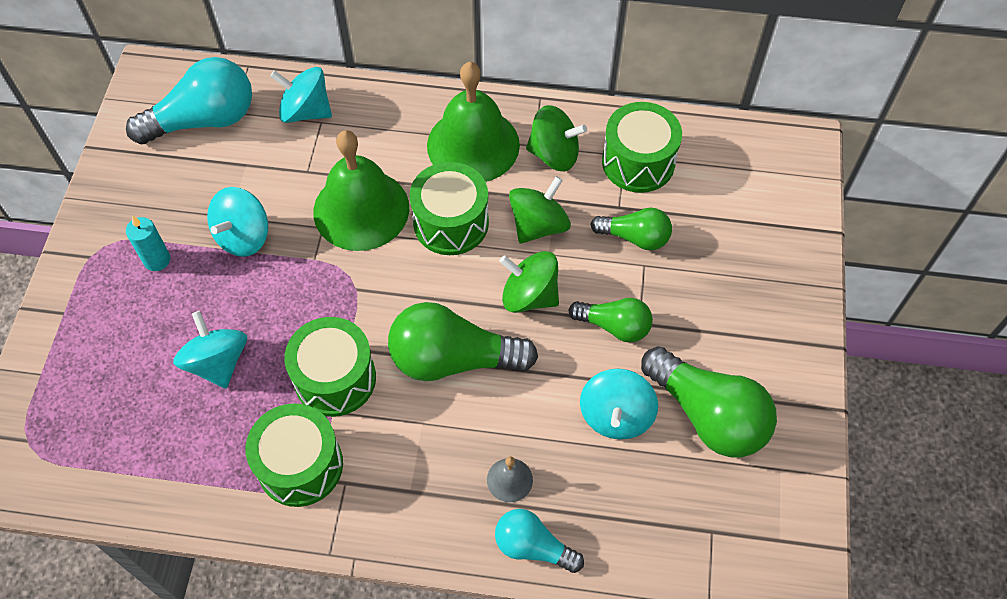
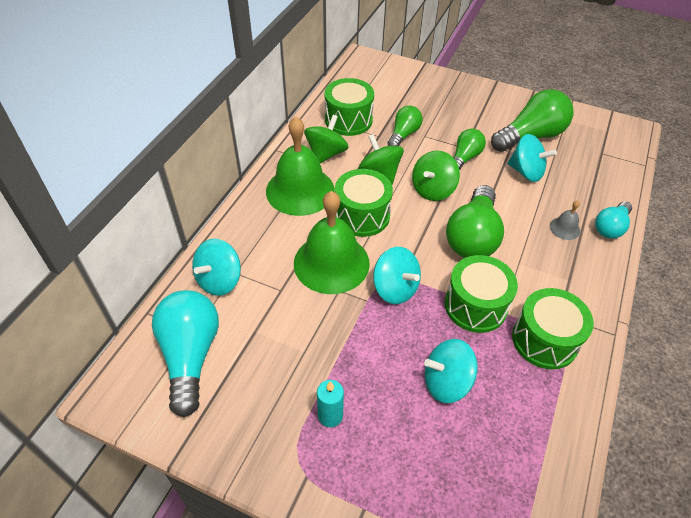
camera: 75 degrees left, 10 degrees down
turquoise spinning top [207,187,268,257] -> turquoise spinning top moved to [373,247,421,304]

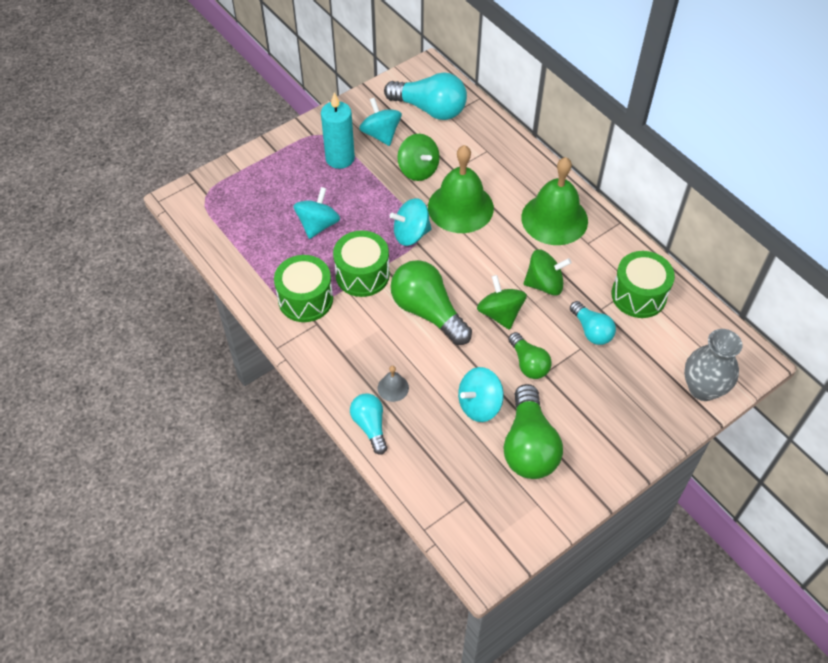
camera: 120 degrees right, 5 degrees up
turquoise spinning top [192,239,241,296] -> turquoise spinning top moved to [359,98,402,146]
green spinning top [304,115,349,163] -> green spinning top moved to [397,134,440,181]
turquoise candle [317,380,344,427] -> turquoise candle [321,92,355,169], size x1.68
green drum [335,169,393,237] -> none
green light bulb [387,106,423,146] -> turquoise light bulb [570,301,616,345]
none -> grey vase [684,329,743,401]

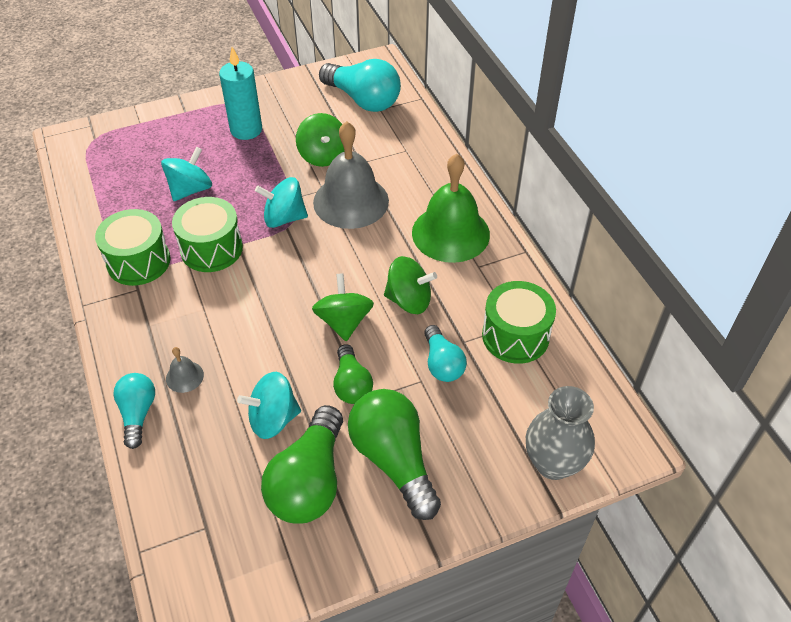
camera: 15 degrees right, 5 degrees down
turquoise spinning top [359,98,402,146] -> none
green light bulb [390,260,472,345] -> green light bulb moved to [348,389,441,520]
green bell [428,145,494,233] -> grey bell [313,121,389,229]

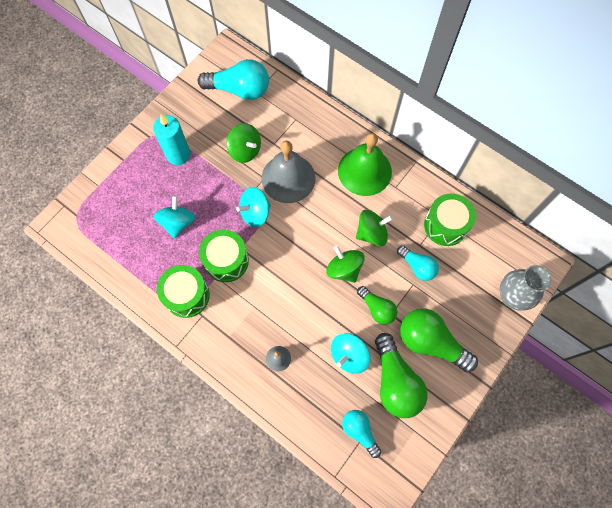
camera: 30 degrees left, 20 degrees up
turquoise light bulb [113,373,155,449] -> turquoise light bulb moved to [342,410,381,458]

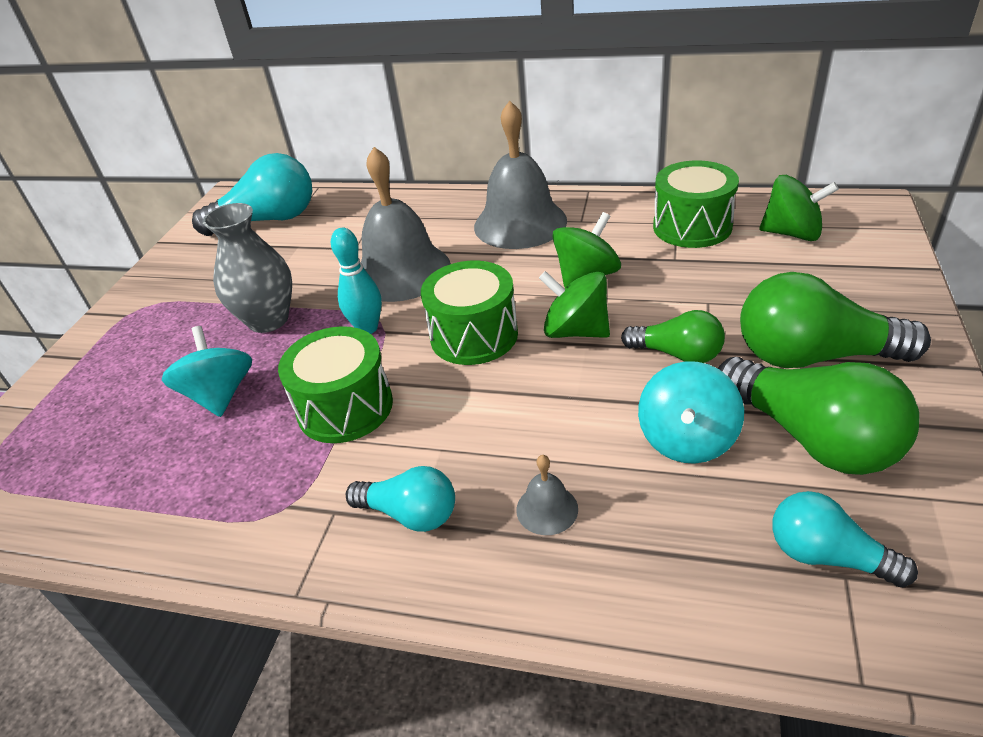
camera: 20 degrees left, 30 degrees down
turquoise candle [153,114,191,165] -> none
green drum [157,265,210,318] -> green drum moved to [421,261,518,365]
green spinning top [226,123,261,163] -> green spinning top moved to [759,175,839,241]
turquoise spinning top [236,187,271,227] -> turquoise bowling pin [331,228,382,334]
green bell [338,133,392,196] -> grey bell [474,101,567,249]
turquoise light bulb [397,245,439,281] -> turquoise light bulb moved to [346,466,455,532]
grey vase [500,265,552,311] -> grey vase moved to [202,203,292,333]

